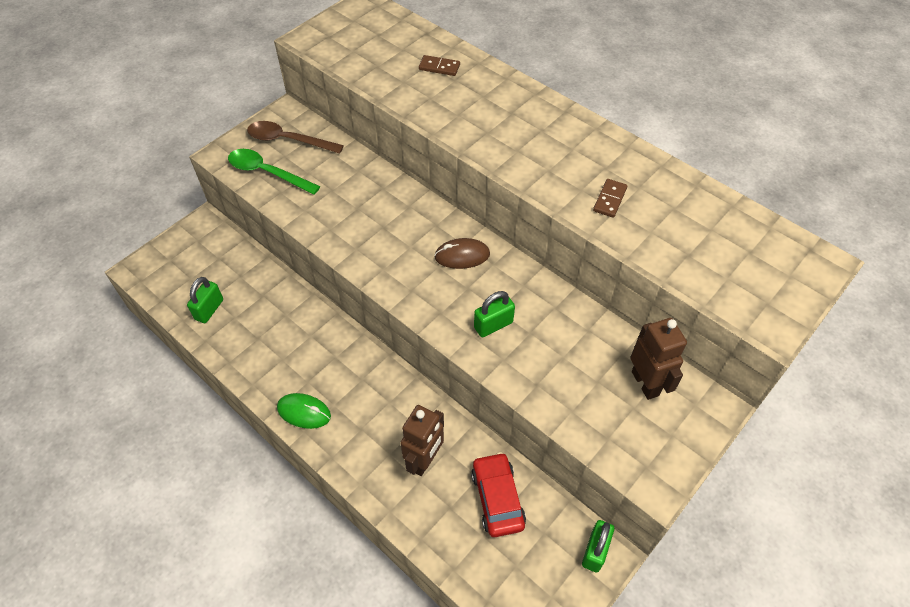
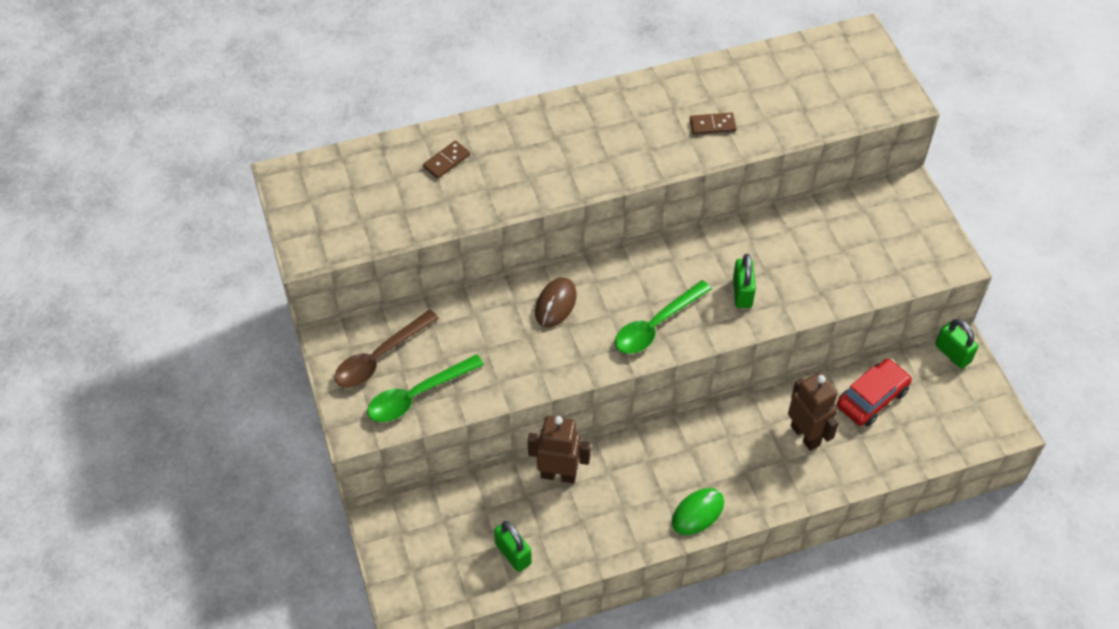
camera: 60 degrees left, 0 degrees up
brown mouse [434,238,490,269] -> brown mouse moved to [535,277,577,327]
red car [471,452,526,537] -> red car turned 120 degrees clockwise [837,359,912,426]
brown domino [593,179,627,218] -> brown domino turned 60 degrees counterclockwise [690,112,737,135]
brown robot [630,318,687,400] -> brown robot moved to [528,416,591,483]
none -> green spoon [615,280,712,354]

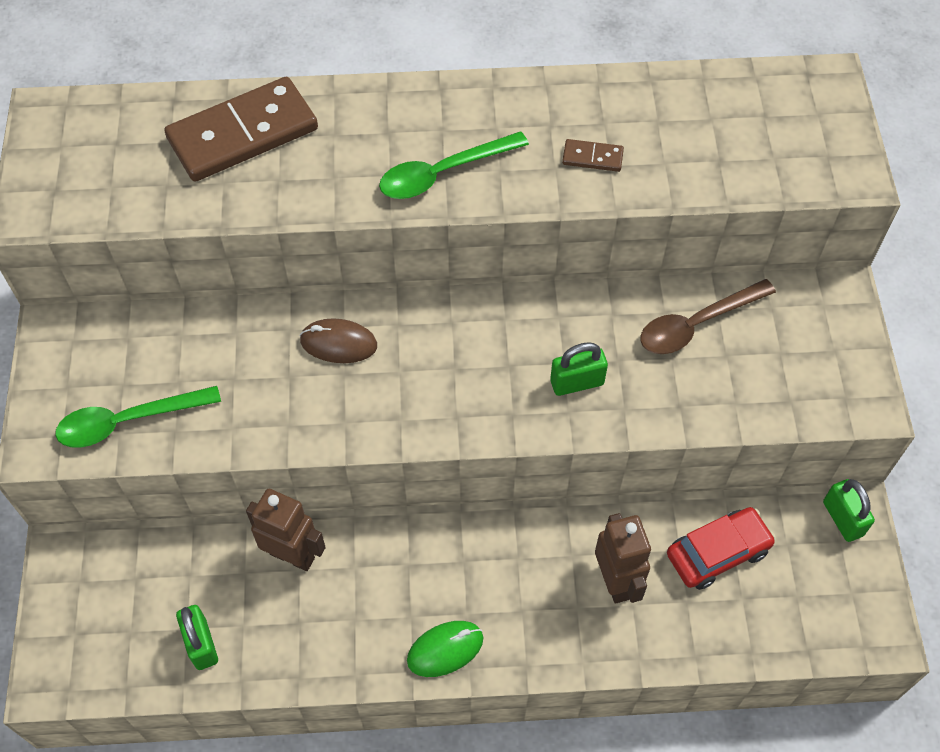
camera: 15 degrees right, 5 degrees up
brown spoon [335,310,439,388] -> brown spoon moved to [640,279,776,354]
brown domino [423,141,470,179] -> brown domino [164,77,318,182], size x2.39
brown mouse [535,277,577,327] -> brown mouse turned 60 degrees clockwise [299,318,377,363]
green spoon [615,280,712,354] -> green spoon moved to [379,131,529,199]
green padlock [733,254,756,308] -> green padlock turned 60 degrees clockwise [550,342,608,396]

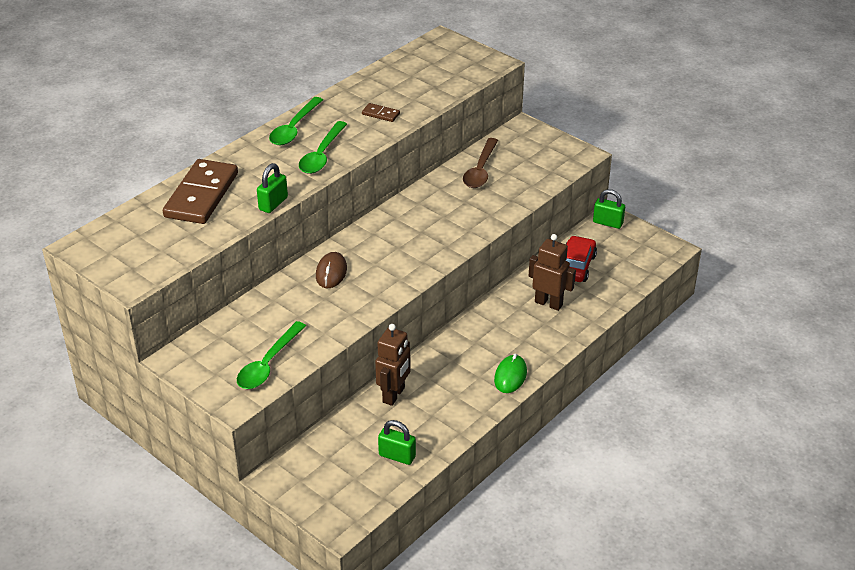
camera: 45 degrees left, 20 degrees down
brown robot [246,489,326,571] -> brown robot turned 135 degrees clockwise [375,324,411,406]
brown mouse [299,318,377,363] -> brown mouse turned 45 degrees counterclockwise [316,252,347,288]
green padlock [550,342,608,396] -> green padlock moved to [257,163,288,213]
brown domino [562,139,624,172] -> brown domino turned 60 degrees clockwise [362,103,400,122]
none -> green spoon [269,97,323,145]

